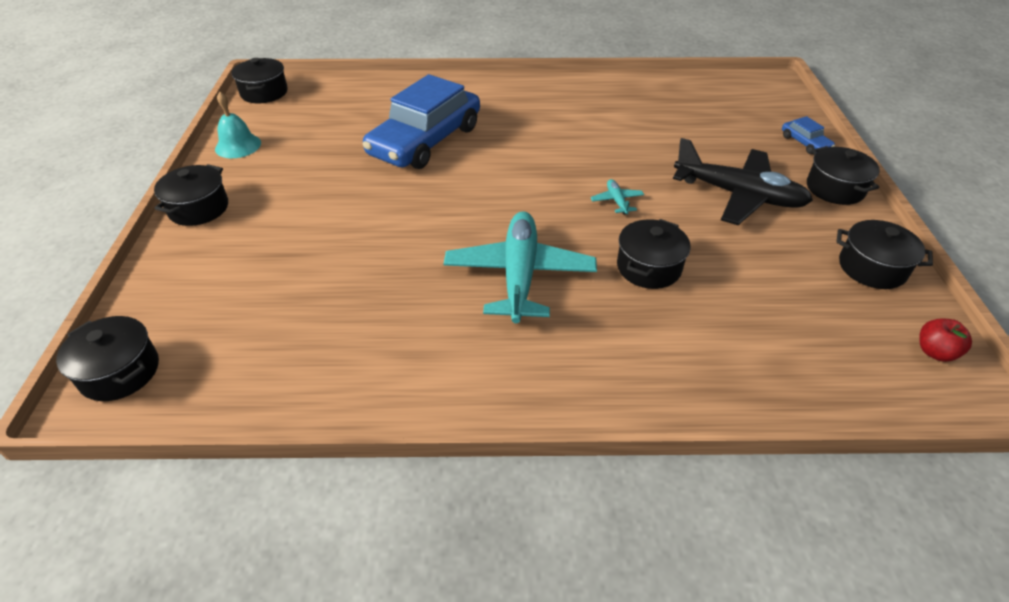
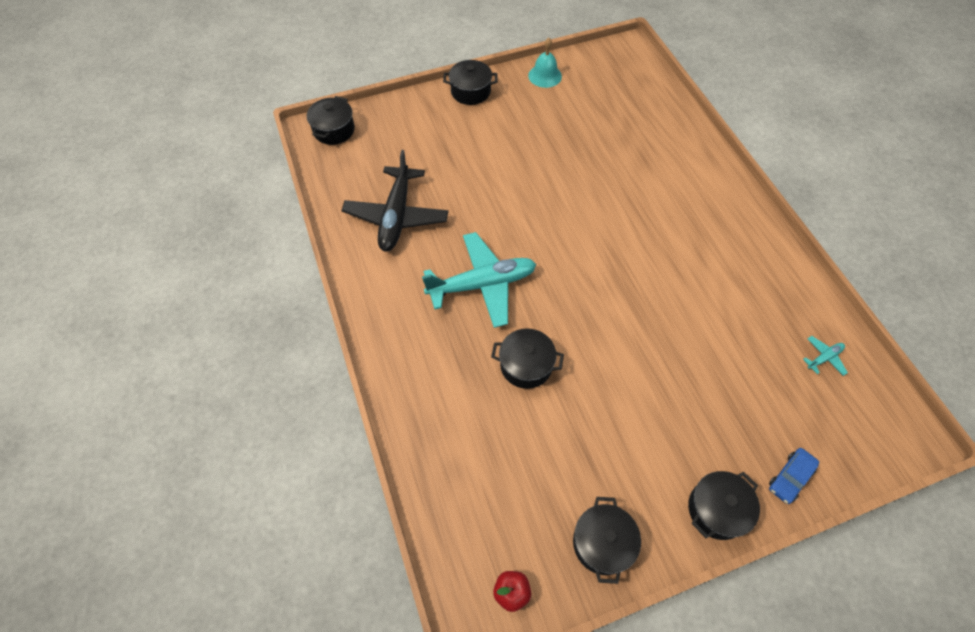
camera: 70 degrees right, 15 degrees up
black pot [232,58,288,103] -> none
blue car [363,74,480,169] -> none
turquoise plane [591,179,644,215] -> turquoise plane moved to [803,336,848,376]
black plane [673,138,813,225] -> black plane moved to [341,150,448,252]

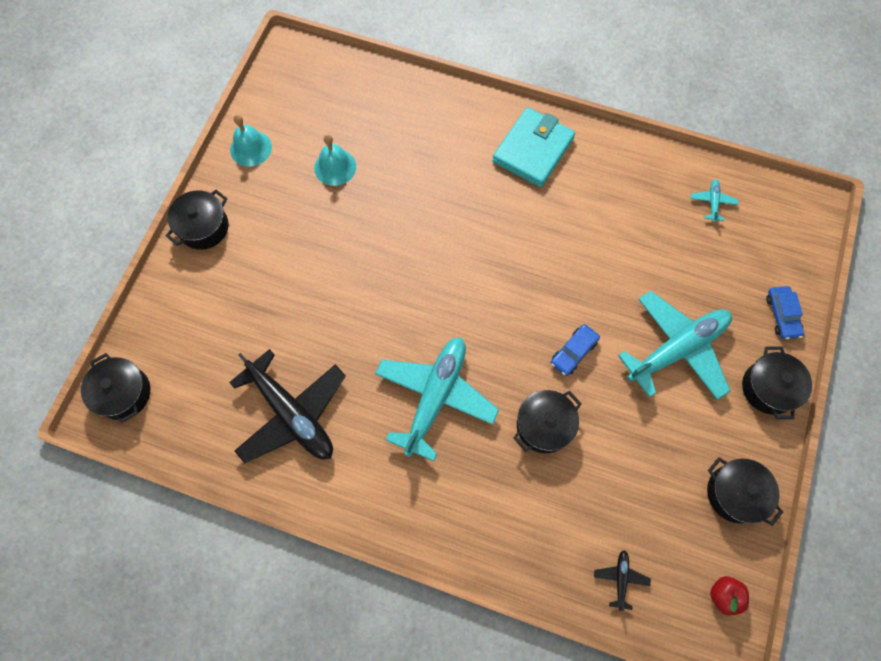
camera: 50 degrees left, 10 degrees up
none -> turquoise bell [314,134,356,186]
none -> turquoise wallet [492,107,575,187]
none -> blue car [551,324,600,376]
none -> black plane [594,550,651,611]
none -> turquoise plane [618,291,732,400]

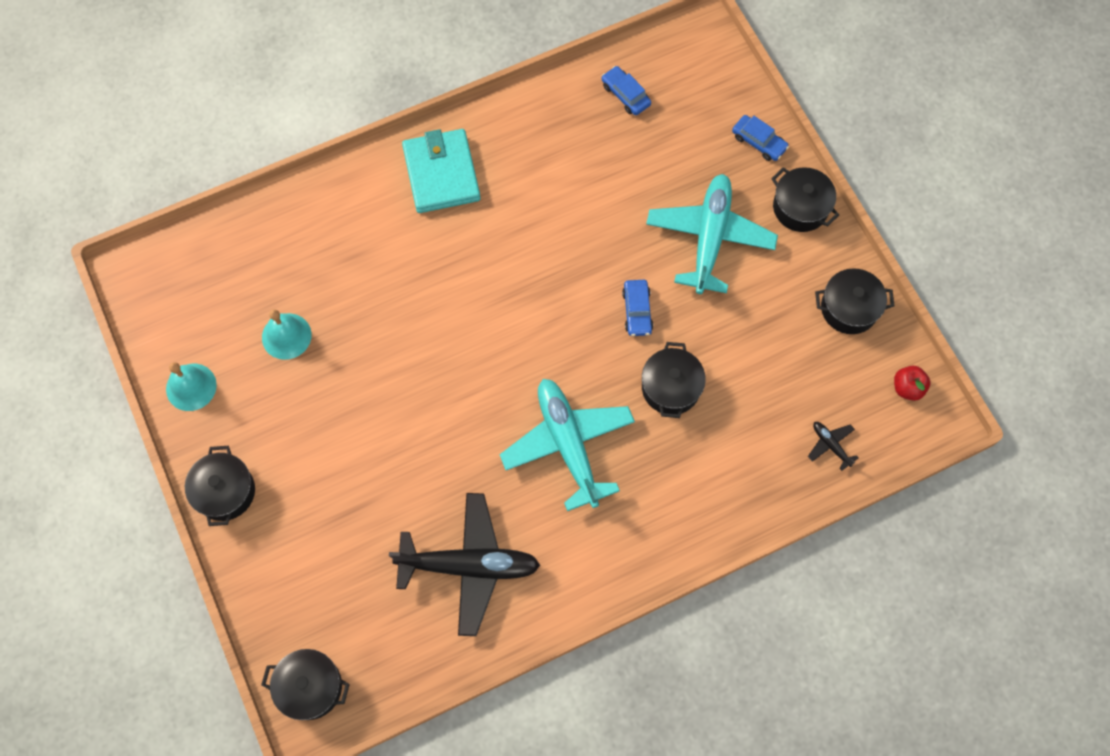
camera: 45 degrees left, 0 degrees up
turquoise plane [691,179,738,222] -> blue car [602,66,651,115]

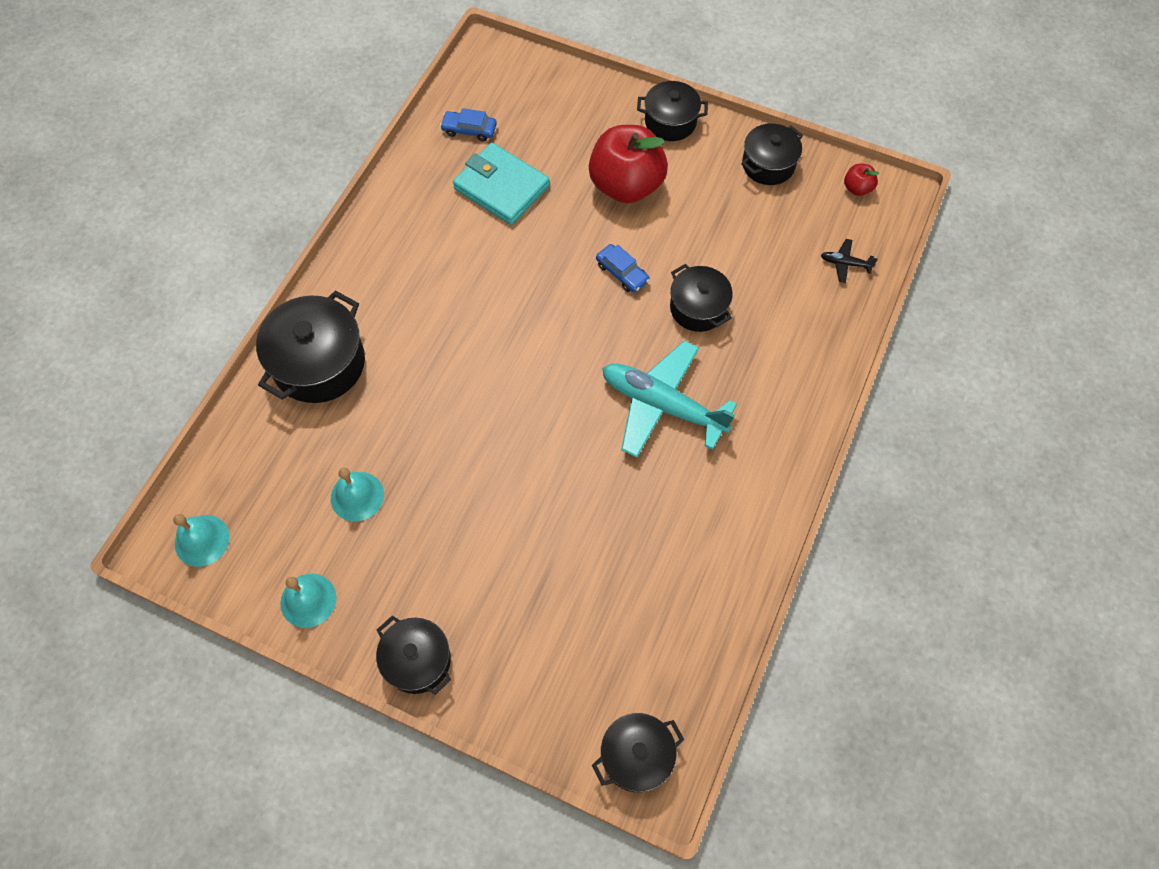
camera: 40 degrees left, 5 degrees down
black plane [389,493,540,636] -> none
turquoise wallet [402,129,481,213] -> turquoise wallet moved to [453,143,550,225]
turquoise plane [646,174,778,294] -> red apple [589,125,668,203]
blue car [732,115,789,161] -> none
none -> turquoise bell [173,514,230,567]
none -> black pot [256,290,365,403]

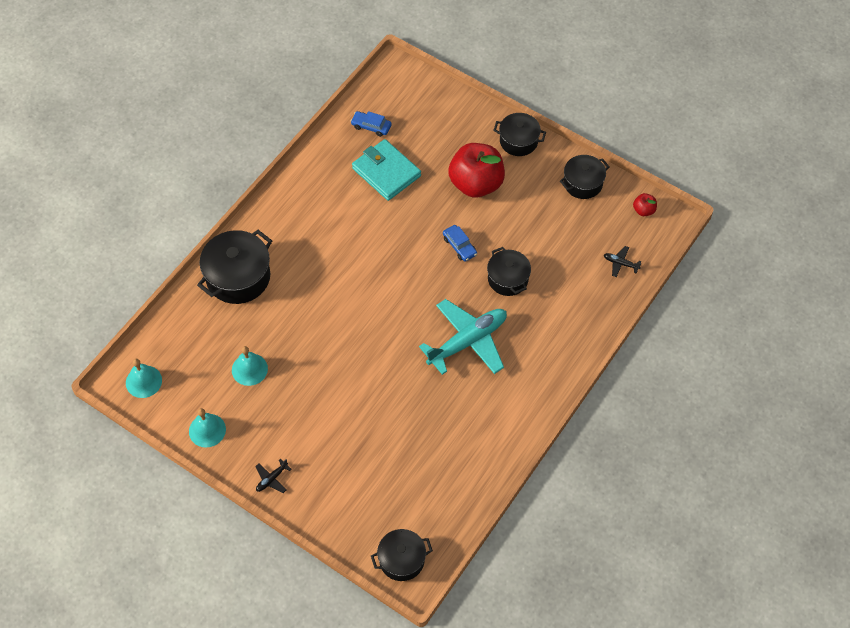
camera: 10 degrees right, 5 degrees down
black pot [376,616,451,695] -> black plane [255,459,292,493]
turquoise plane [602,341,737,458] -> turquoise plane turned 105 degrees clockwise [419,299,507,375]

